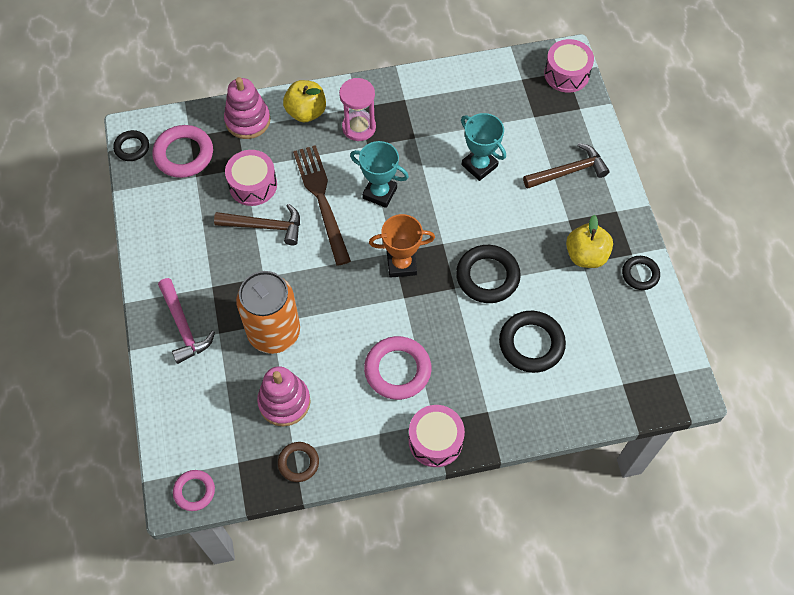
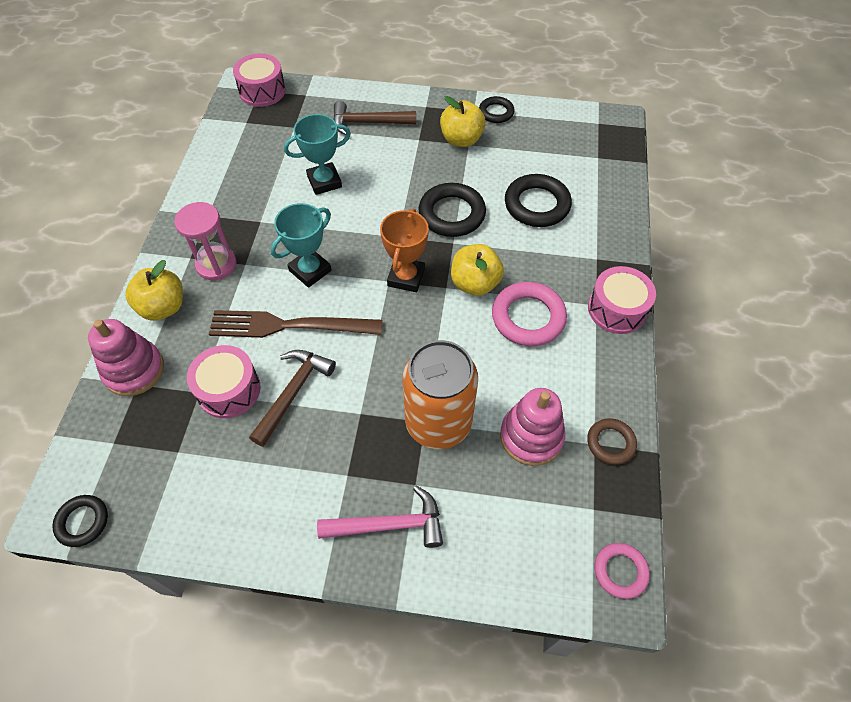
camera: 70 degrees left, 5 degrees down
pink ring [153,125,213,178] -> none
brown hammer [523,143,610,189] -> brown hammer turned 90 degrees counterclockwise [333,101,416,135]
none -> yellow apple [451,244,504,296]

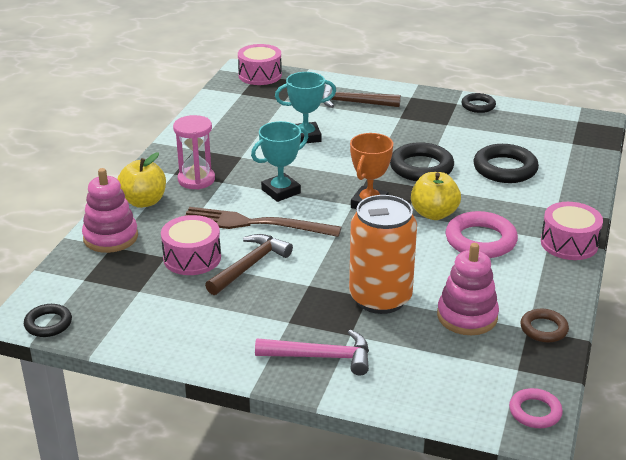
camera: 10 degrees right, 25 degrees down
yellow apple [440,96,486,147] -> none

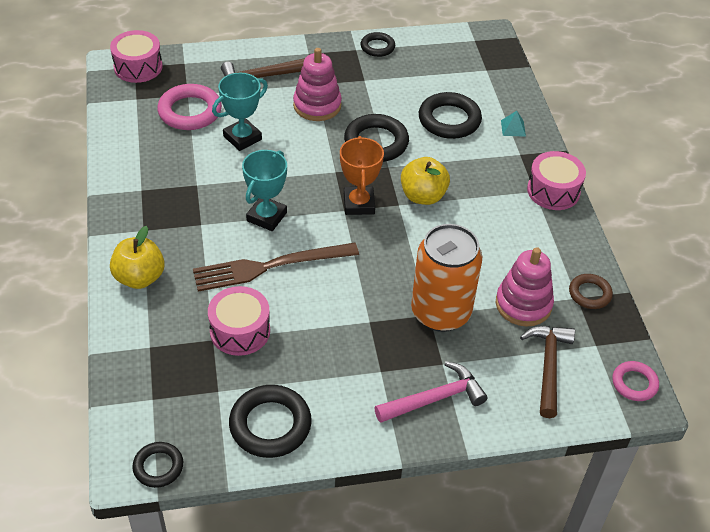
camera: 30 degrees left, 15 degrees up
pink stacking toy [82,168,138,253] -> pink stacking toy moved to [293,48,342,121]
pink hourglass [173,115,215,190] -> none
brown hammer [205,234,293,295] -> brown hammer moved to [520,326,575,418]
pink ring [446,211,518,258] -> pink ring moved to [157,84,222,130]
none -> black ring [229,385,312,458]
none -> turquoise pyramid [501,111,526,137]

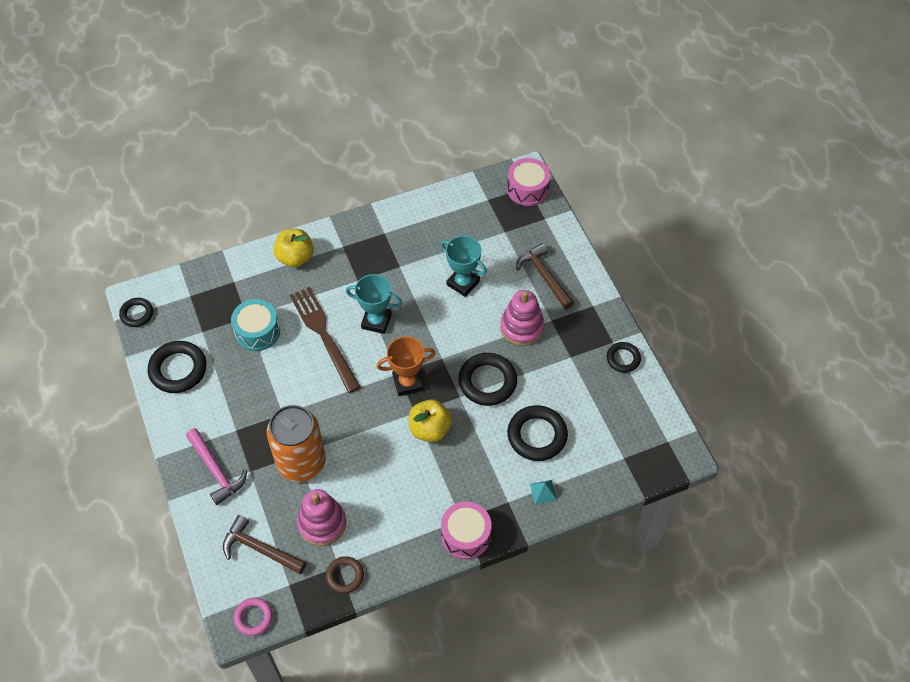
camera: 80 degrees right, 10 degrees up
pink ring [157,84,222,130] -> none
pink drum [208,286,270,356] -> turquoise drum [231,299,280,351]
brown hammer [520,326,575,418] -> brown hammer turned 150 degrees counterclockwise [223,515,306,574]

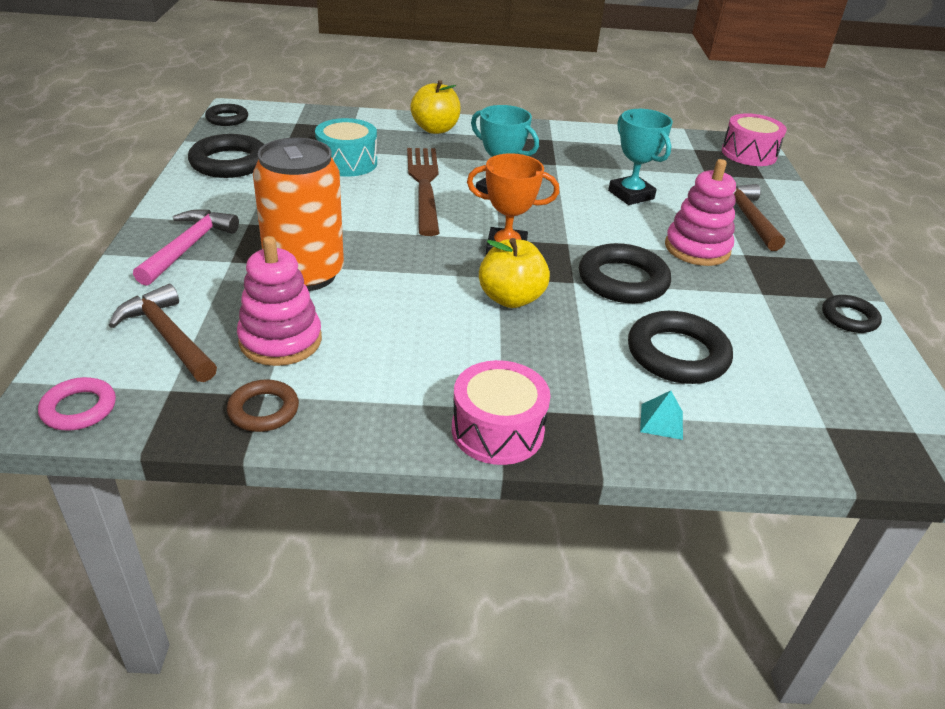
camera: 20 degrees right, 20 degrees down
pink hammer [186,428,247,505] -> pink hammer turned 150 degrees counterclockwise [133,210,239,286]

